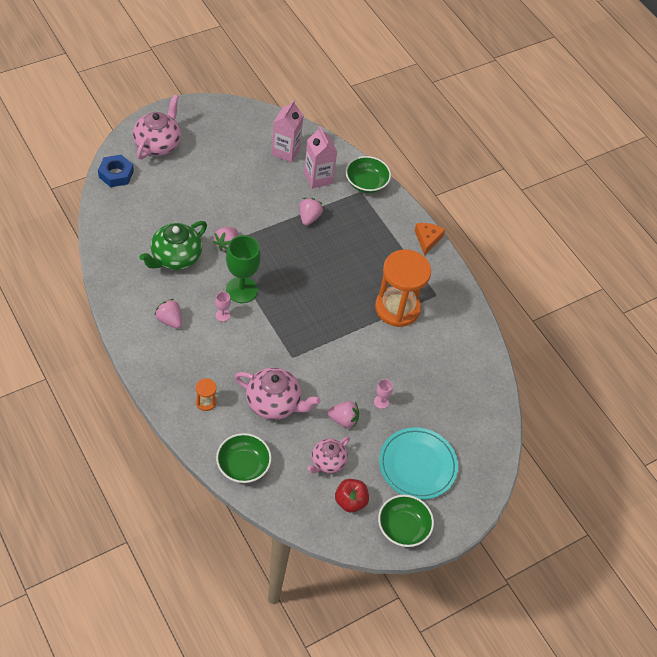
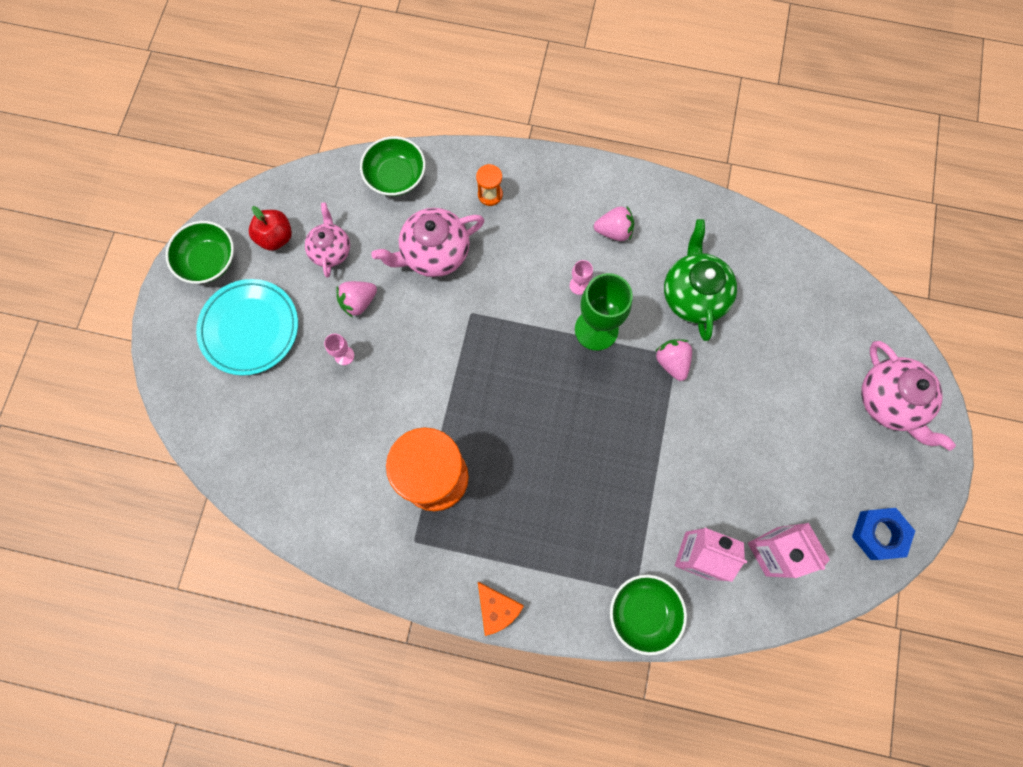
camera: 140 degrees right, 20 degrees up
blue nut [98,155,134,187] -> blue nut moved to [852,508,915,560]
pink strawberry [299,198,323,226] -> none

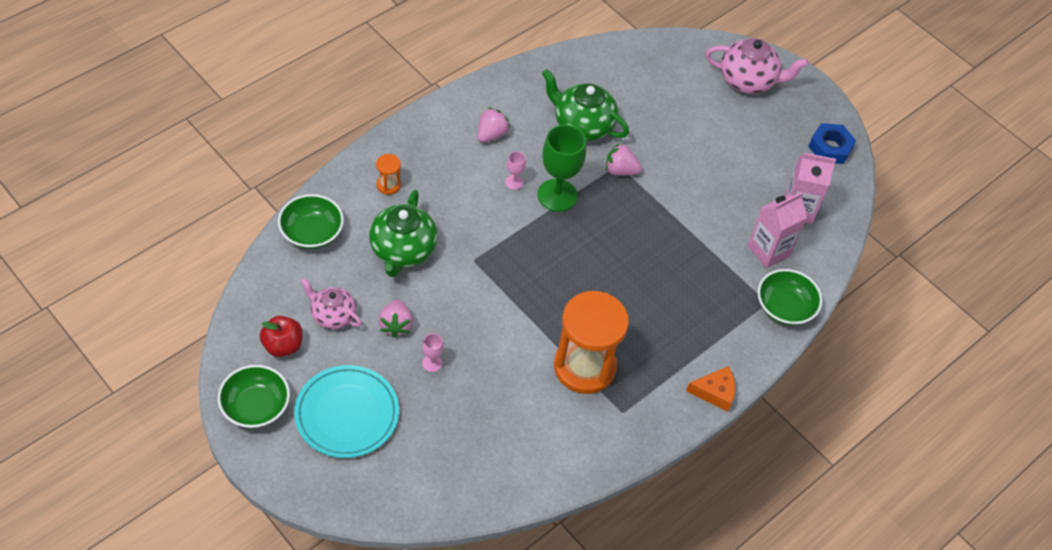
camera: 60 degrees left, 20 degrees down
pink teapot [371,208,484,277] -> green teapot [369,190,438,277]

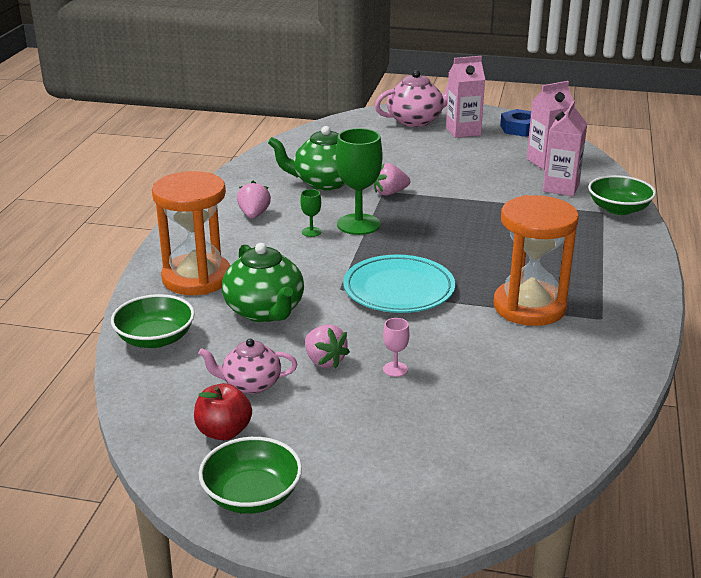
camera: 30 degrees left, 25 degrees down
turquoise plate [294,365,399,458] -> turquoise plate moved to [343,255,455,313]
orange hourglass [376,154,401,195] -> orange hourglass [152,171,230,295], size x2.41
pink goblet [505,151,526,190] -> green goblet [300,189,321,237]
orange cheese [686,366,735,412] -> none
none -> pink carton [446,56,485,138]

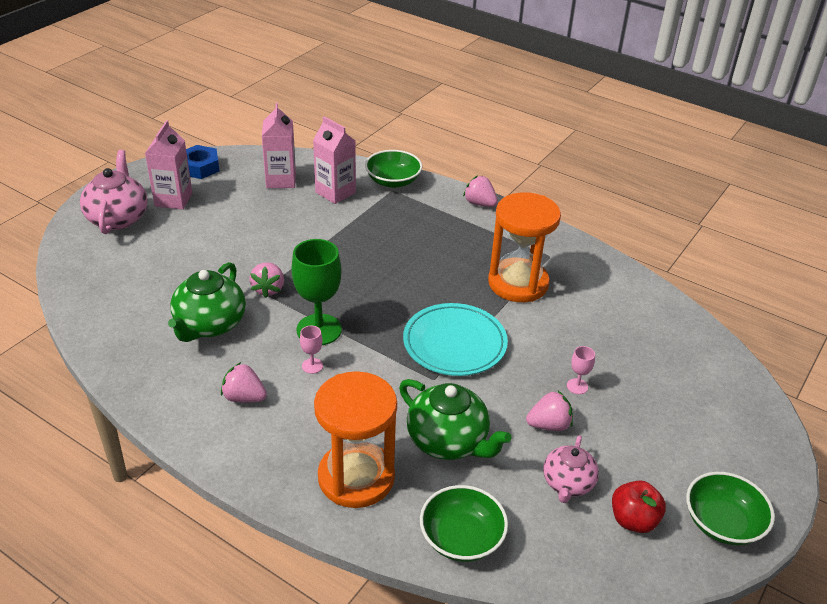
camera: 70 degrees left, 10 degrees up
green teapot [222,243,304,322] -> green teapot turned 45 degrees clockwise [399,379,512,460]
green goblet [300,189,321,237] -> pink goblet [300,326,323,374]
none -> pink strawberry [463,175,498,207]

